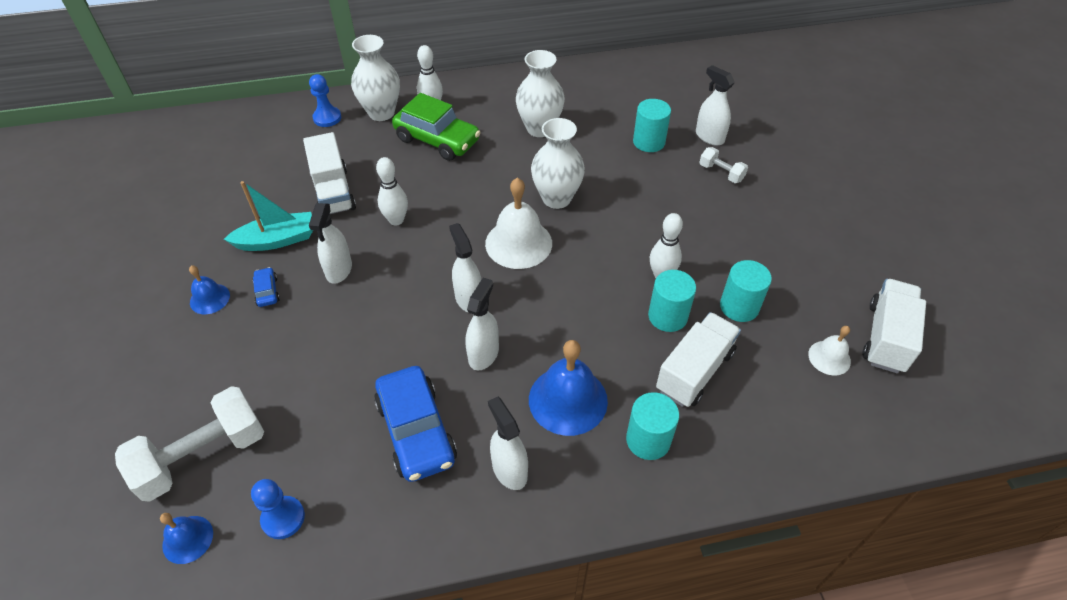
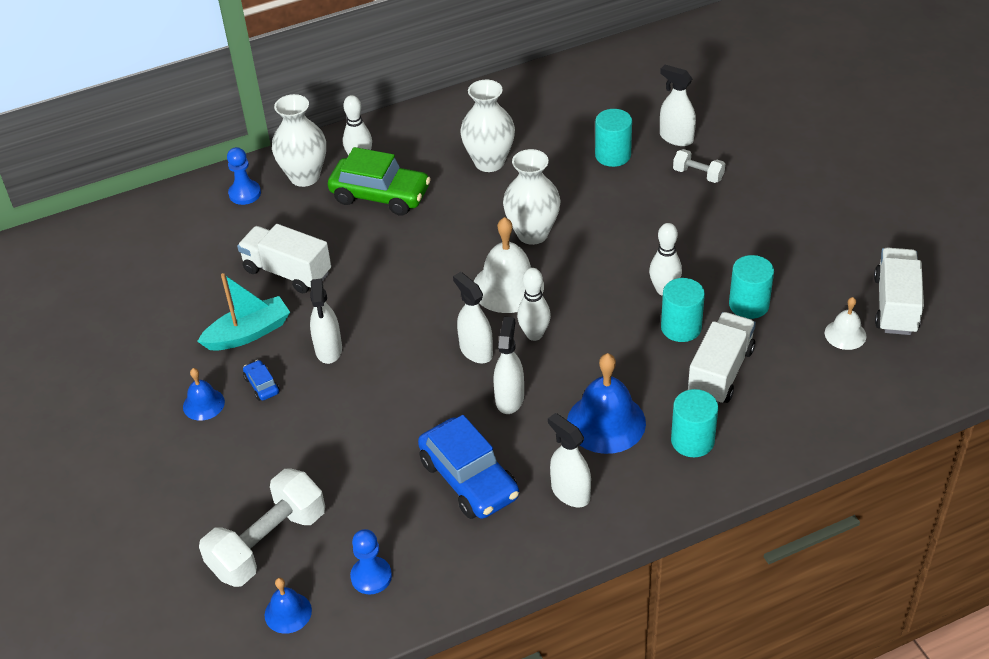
camera: 10 degrees left, 5 degrees down
white truck [303,132,356,214] -> white truck turned 150 degrees clockwise [237,224,331,293]
white bowling pin [376,157,408,226] -> white bowling pin moved to [517,268,551,341]

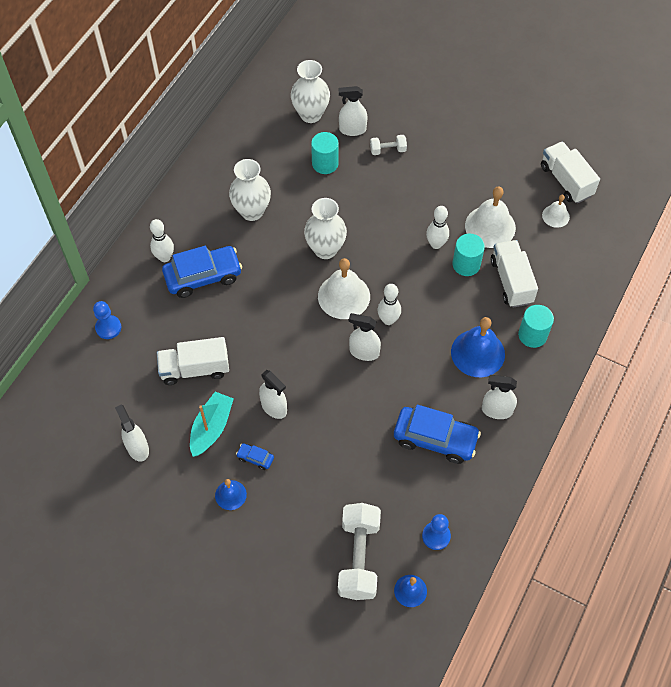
camera: 40 degrees left, 15 degrees up
white vase [272,94,326,187] -> white vase moved to [291,60,330,123]
green car [328,147,431,216] -> blue car [162,246,242,298]
white spray bottle [493,317,524,414] -> white spray bottle moved to [115,404,149,462]
turquoise cylinder [729,255,774,319] -> white bell [465,186,516,248]

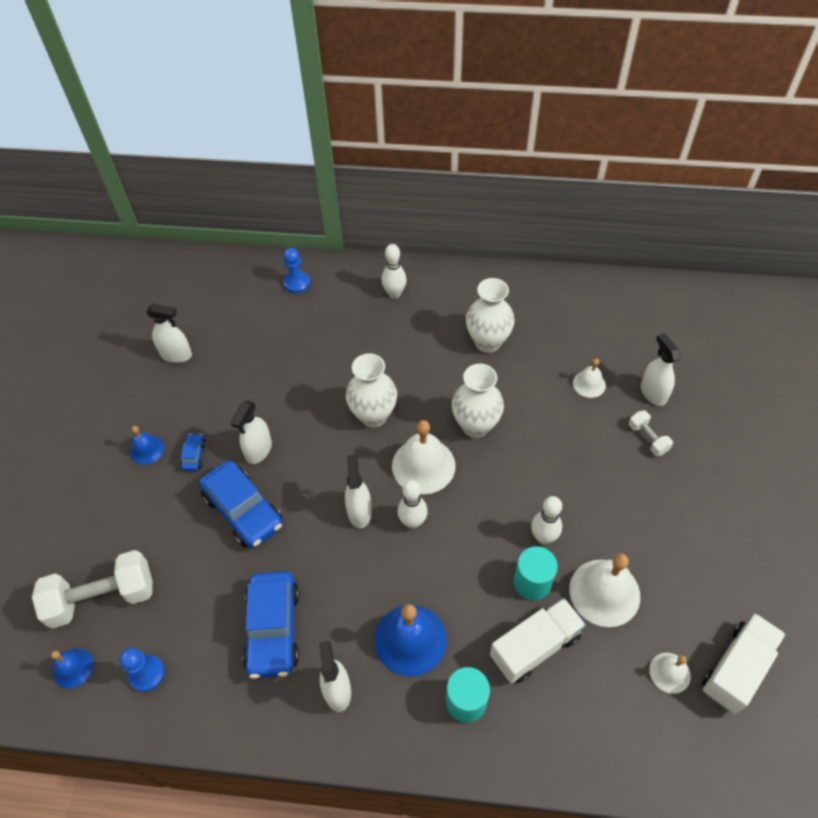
camera: 70 degrees right, 5 degrees down
white spray bottle [115,404,149,462] -> white spray bottle turned 60 degrees clockwise [146,304,192,363]
white truck [157,337,229,385] -> none
blue car [162,246,242,298] -> blue car moved to [199,461,283,548]
turquoise boat [190,392,234,457] -> none
white vase [291,60,330,123] -> white vase moved to [346,353,397,427]
turquoise cylinder [311,132,339,174] -> white bell [573,358,606,398]

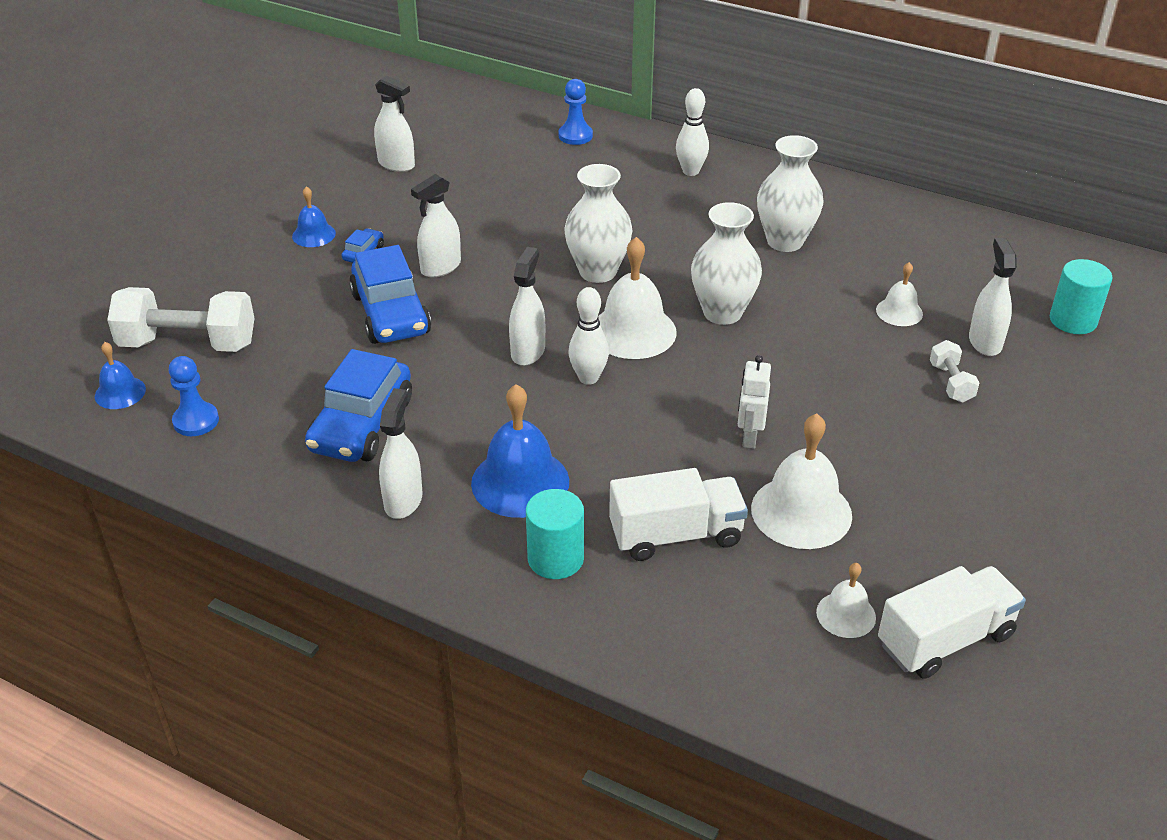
camera: 20 degrees right, 15 degrees down
turquoise cylinder [514,546,558,600] -> turquoise cylinder moved to [1050,259,1112,334]
white bowling pin [531,496,562,544] -> white robot [738,355,771,449]

